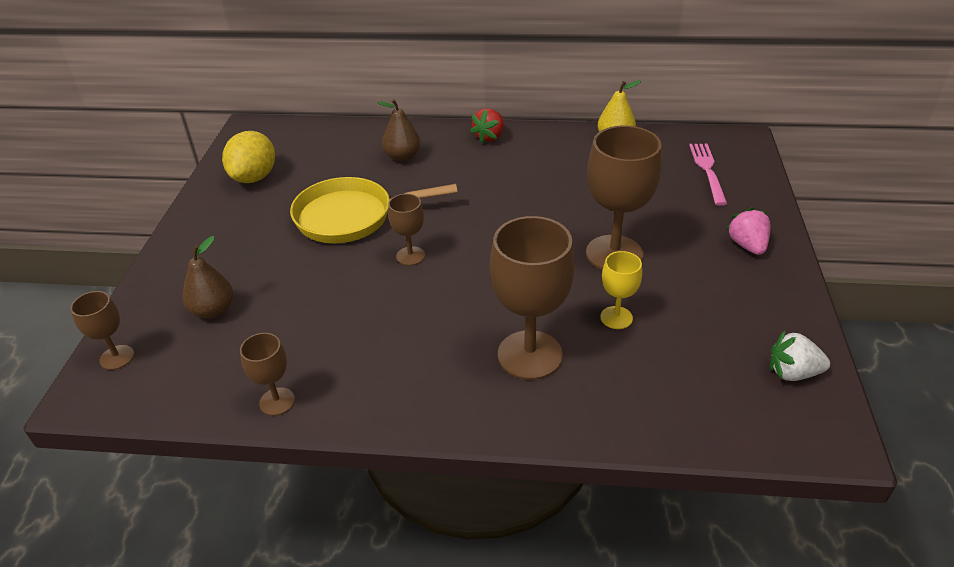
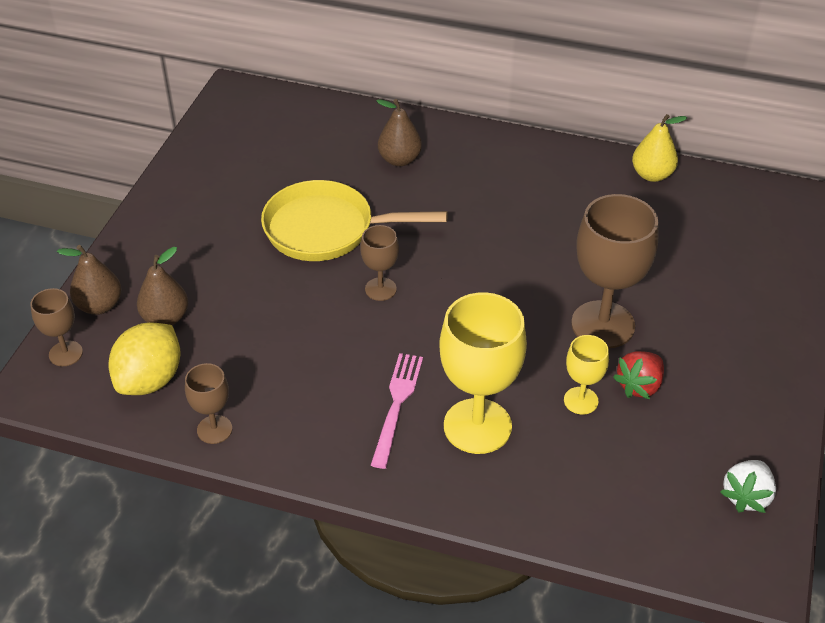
camera: 10 degrees right, 5 degrees up
yellow lemon [222,131,275,183] -> yellow lemon moved to [108,323,181,395]
red strawberry [470,108,504,144] -> red strawberry moved to [613,351,664,399]
brown goblet [490,216,575,380] -> yellow goblet [439,292,527,454]
pink fork [689,144,727,206] -> pink fork moved to [371,353,423,469]
pink strawberry [726,207,771,255] -> none
white strawberry [770,330,830,381] -> white strawberry turned 75 degrees counterclockwise [720,460,776,513]
none -> brown pear [57,245,122,315]

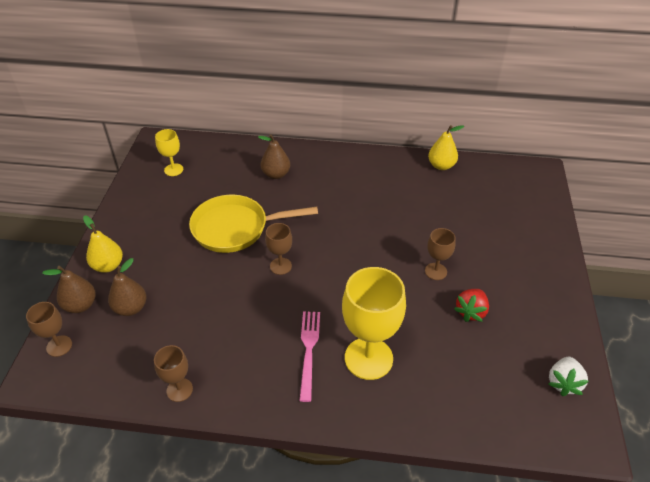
camera: 10 degrees left, 0 degrees up
yellow lemon [108,323,181,395] -> none
yellow goblet [564,335,609,414] -> yellow goblet moved to [155,129,183,176]
brown goblet [571,194,658,349] -> brown goblet [425,228,456,280], size x0.51
none -> yellow pear [83,215,123,273]

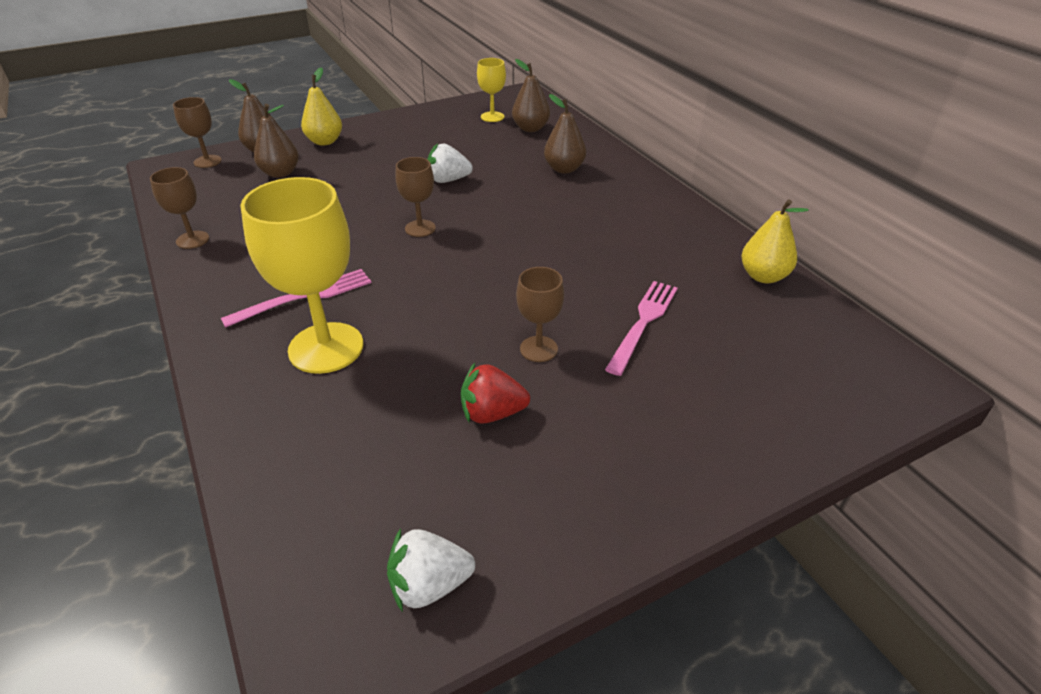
camera: 55 degrees right, 5 degrees down
yellow pan [189,195,318,253] -> white strawberry [427,143,473,183]
none -> brown pear [512,59,550,132]
none -> pink fork [605,281,678,376]

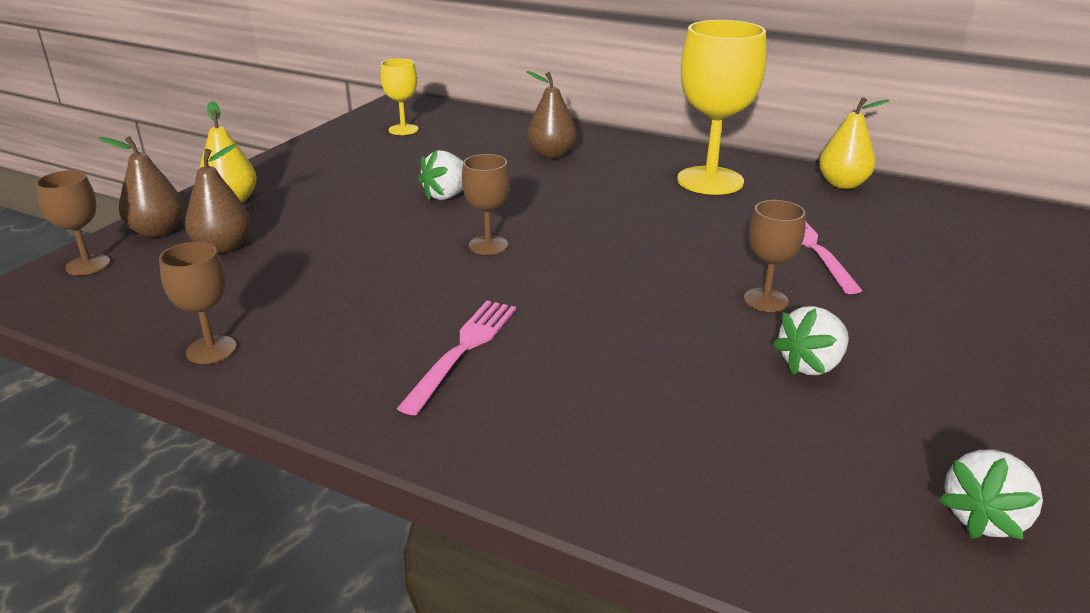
camera: 35 degrees left, 10 degrees down
yellow goblet [240,177,364,374] -> yellow goblet moved to [677,20,766,195]
red strawberry [461,363,530,424] -> white strawberry [772,306,849,375]
brown pear [512,59,550,132] -> none

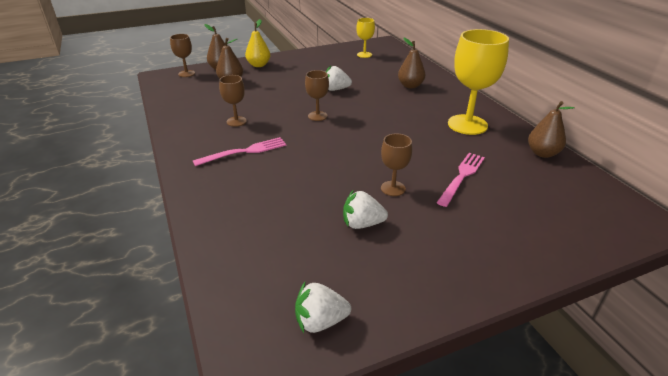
camera: 40 degrees right, 5 degrees up
brown goblet [159,242,237,364] -> brown goblet moved to [219,75,247,127]
yellow pear [819,97,889,189] -> brown pear [528,101,575,158]

